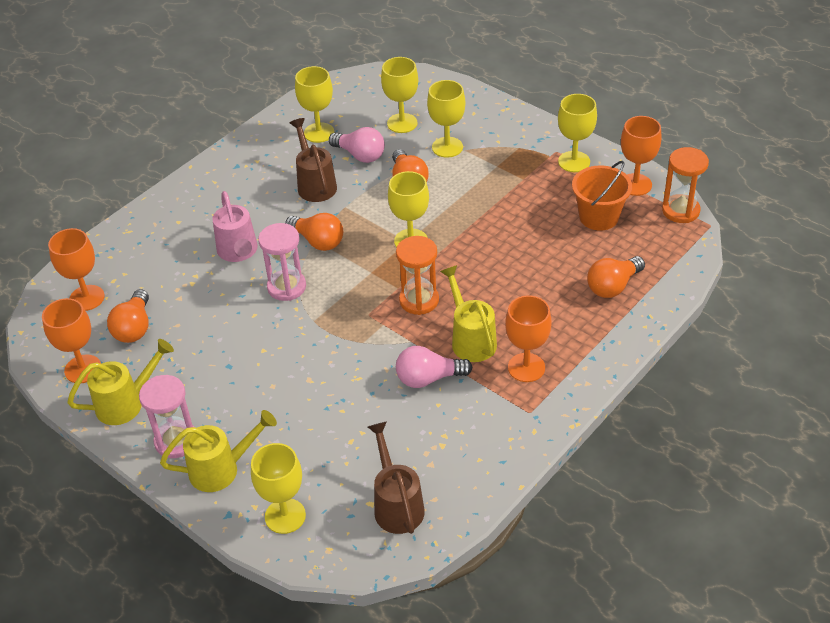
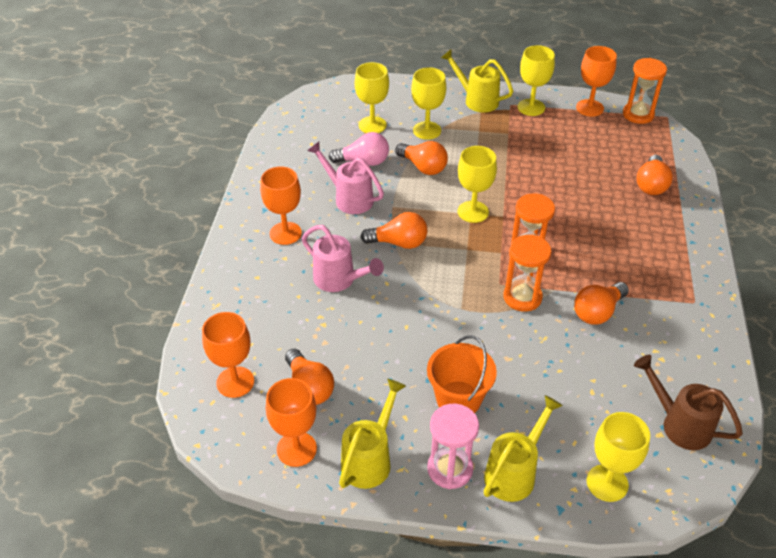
camera: 35 degrees left, 0 degrees up
pink hourglass [258,223,306,301] -> none
brown watering can [290,118,337,202] -> pink watering can [307,142,384,214]
yellow goblet [295,66,334,143] -> none
pink light bulb [396,346,473,388] -> orange light bulb [574,282,629,325]
yellow watering can [440,265,497,362] -> yellow watering can moved to [441,49,513,113]
orange goblet [505,295,552,382] -> orange goblet moved to [260,167,302,245]
orange bucket [572,161,632,231] -> orange bucket moved to [427,335,497,413]
none -> orange hourglass [503,235,552,312]

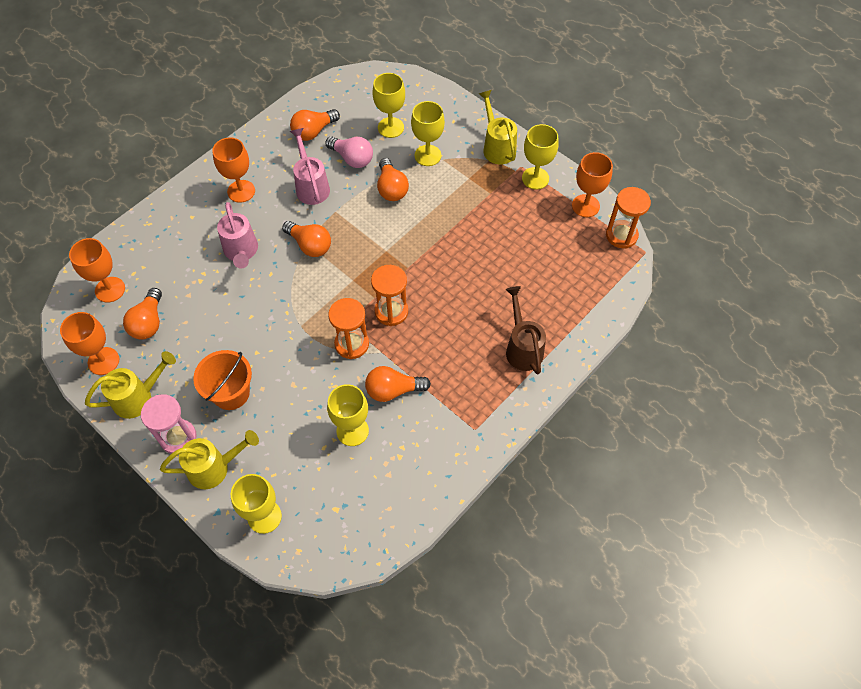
camera: 35 degrees right, 15 degrees up
yellow goblet [458,146,497,223] -> yellow goblet moved to [327,384,369,446]
brown watering can [634,355,743,450] -> brown watering can moved to [506,286,546,374]
orange light bulb [637,155,673,195] -> orange light bulb moved to [290,109,340,141]

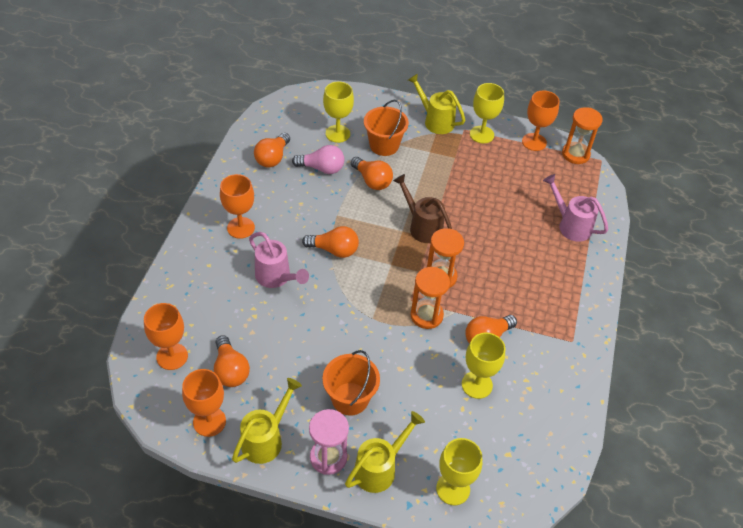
camera: 30 degrees left, 10 degrees down
pink watering can [290,128,330,205] -> pink watering can moved to [543,174,608,242]
yellow goblet [411,101,445,166] -> orange bucket [364,100,409,156]
brown watering can [506,286,546,374] -> brown watering can moved to [393,174,452,243]

